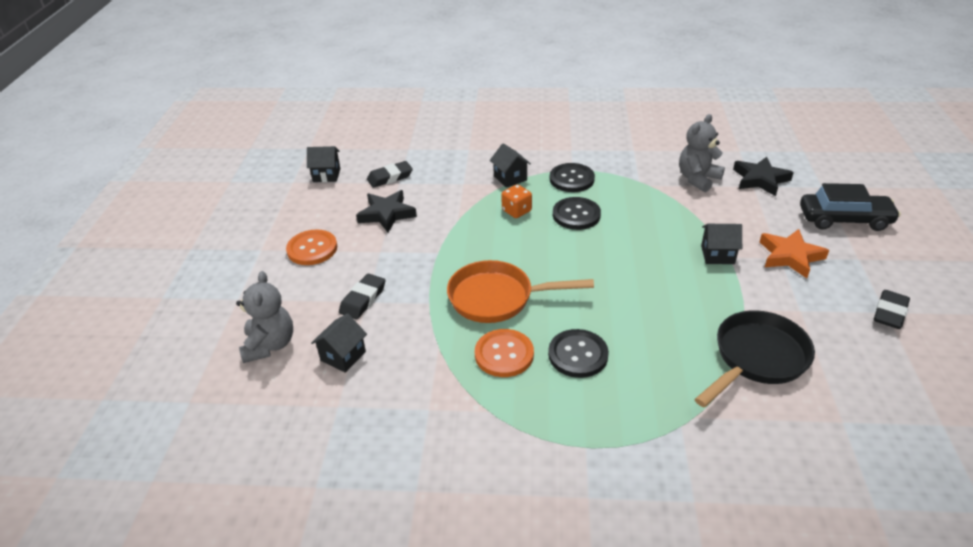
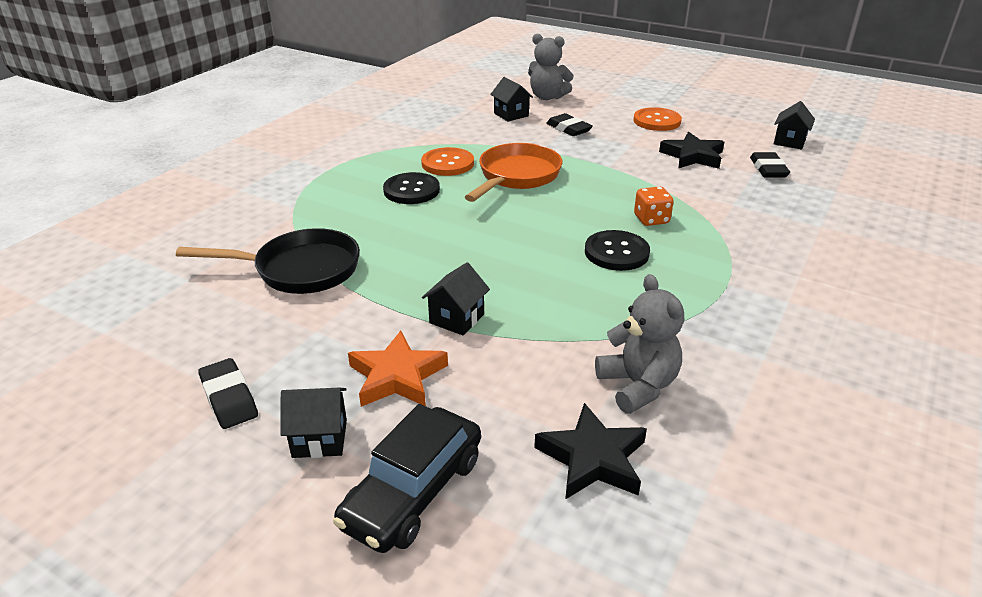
camera: 115 degrees right, 5 degrees down
black house [490,143,531,188] -> black house moved to [280,388,347,458]
black button [550,163,595,192] -> none
black pan [694,310,815,407] -> black pan turned 75 degrees counterclockwise [176,228,360,294]

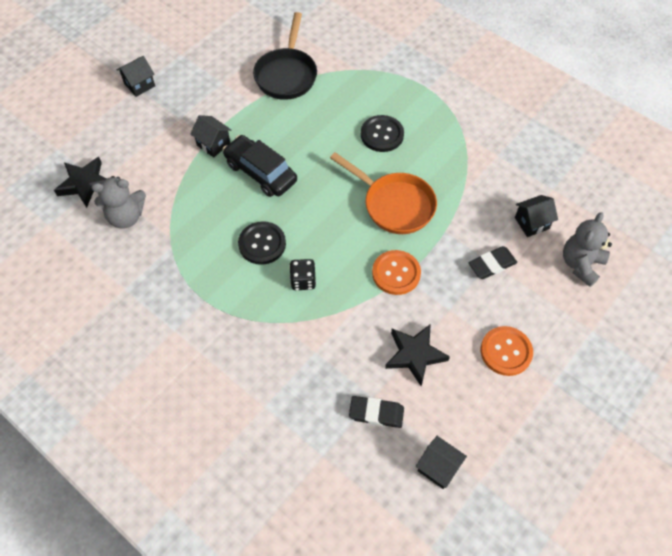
camera: 100 degrees right, 25 degrees up
black eraser [198,358,258,429] -> none
black house [280,388,347,458] -> black house turned 45 degrees clockwise [117,56,155,97]
black car [333,404,481,553] -> black car moved to [223,135,297,197]
orange star [348,331,448,407] -> none
orange button [421,147,474,176] -> orange button moved to [372,250,421,295]
orange dice [634,186,674,226] -> black dice [289,259,316,290]

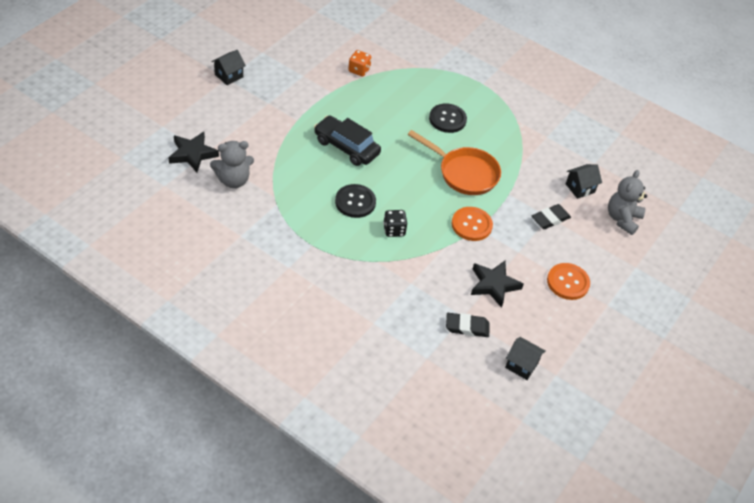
camera: 10 degrees left, 10 degrees down
black house [190,115,231,158] -> none
black pan [253,12,317,100] -> orange dice [349,50,372,77]

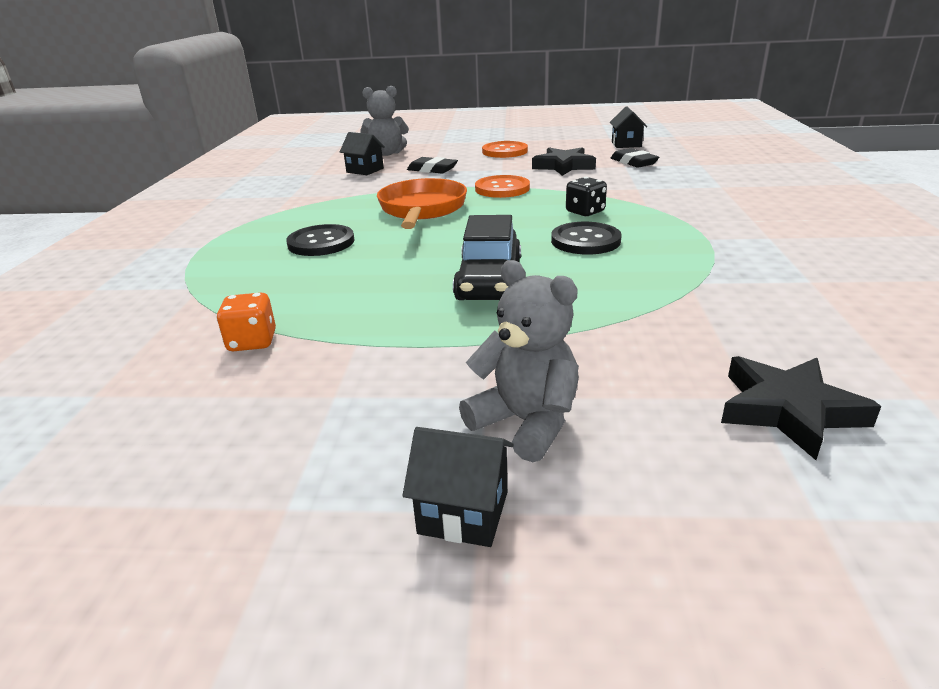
camera: 115 degrees left, 20 degrees down
grey teddy bear [210,141,254,188] -> grey teddy bear moved to [459,260,579,462]

